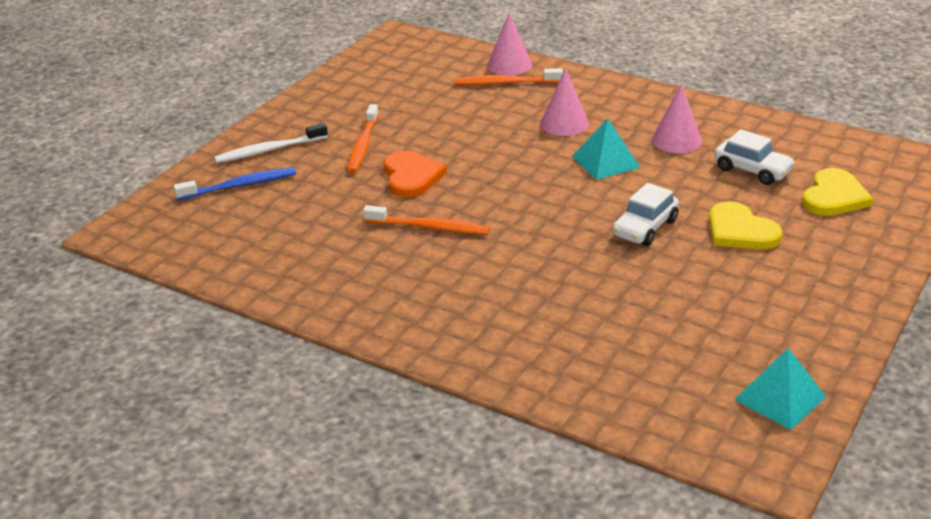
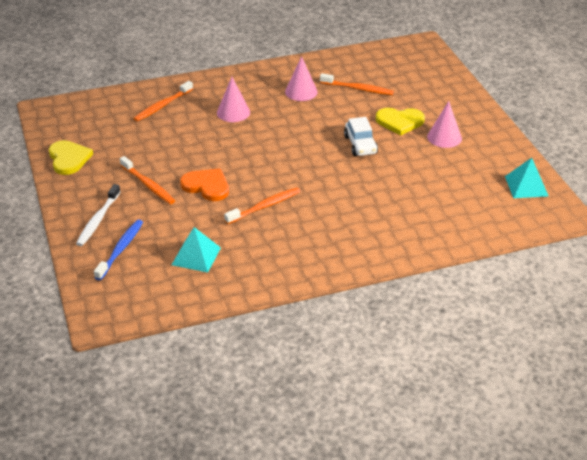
camera: 50 degrees left, 5 degrees up
pink cone [487,12,532,75] -> pink cone moved to [427,101,462,148]
turquoise pyramid [572,118,640,180] -> turquoise pyramid moved to [172,227,221,273]
white car [714,129,795,185] -> orange toothbrush [320,73,394,95]
yellow heart [802,168,874,216] -> yellow heart moved to [49,140,93,175]

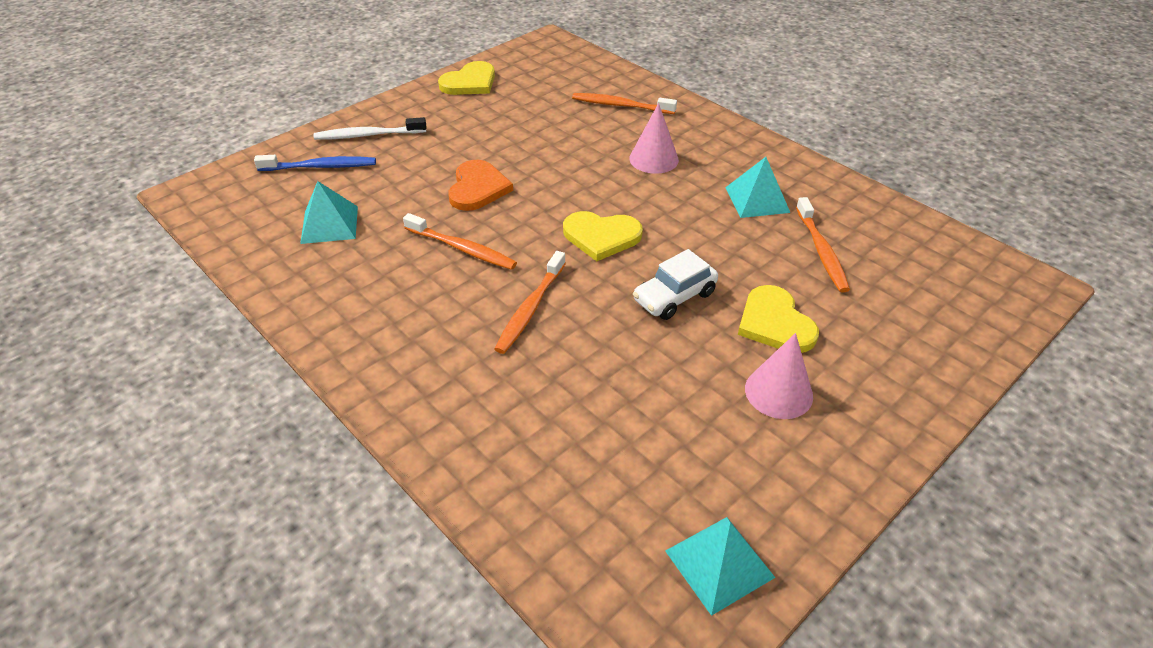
camera: 65 degrees right, 5 degrees up
orange toothbrush [120,156,175,204] -> orange toothbrush moved to [495,251,566,354]
pink cone [285,56,318,101] -> turquoise pyramid [725,157,790,218]
none -> yellow heart [563,211,643,261]

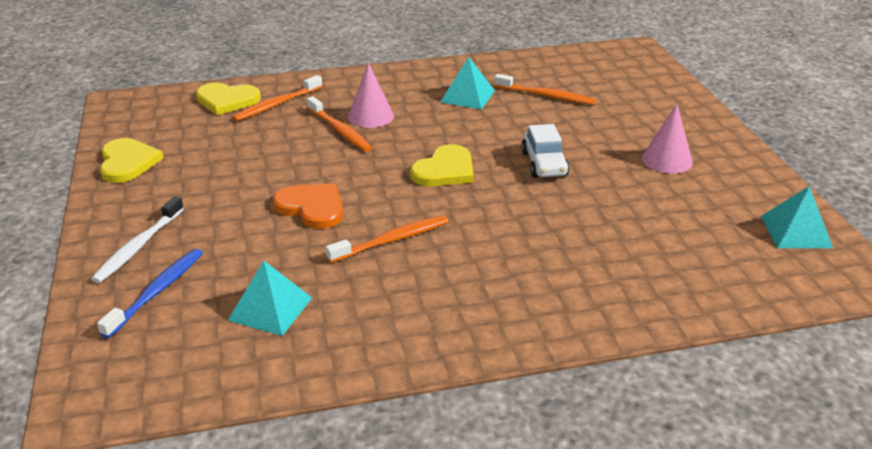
camera: 60 degrees left, 10 degrees down
orange toothbrush [495,251,566,354] -> orange toothbrush moved to [307,96,372,152]
yellow heart [738,285,819,353] -> yellow heart moved to [196,83,261,115]

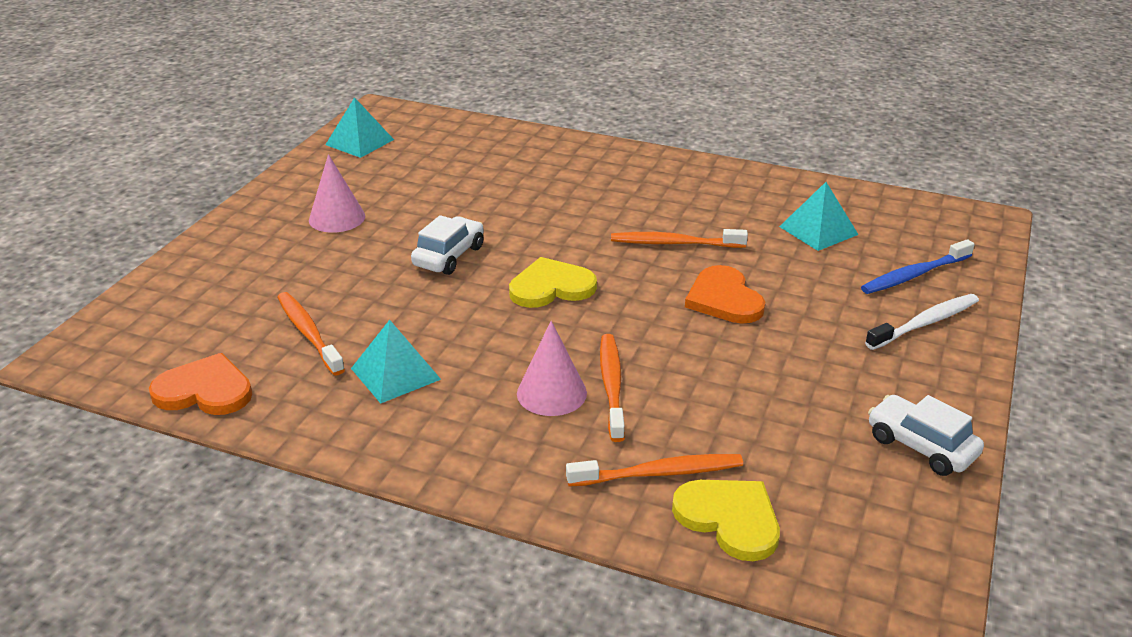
camera: 145 degrees left, 0 degrees up
yellow heart [100,138,164,183] -> white car [868,395,984,476]
none -> orange heart [149,353,252,415]

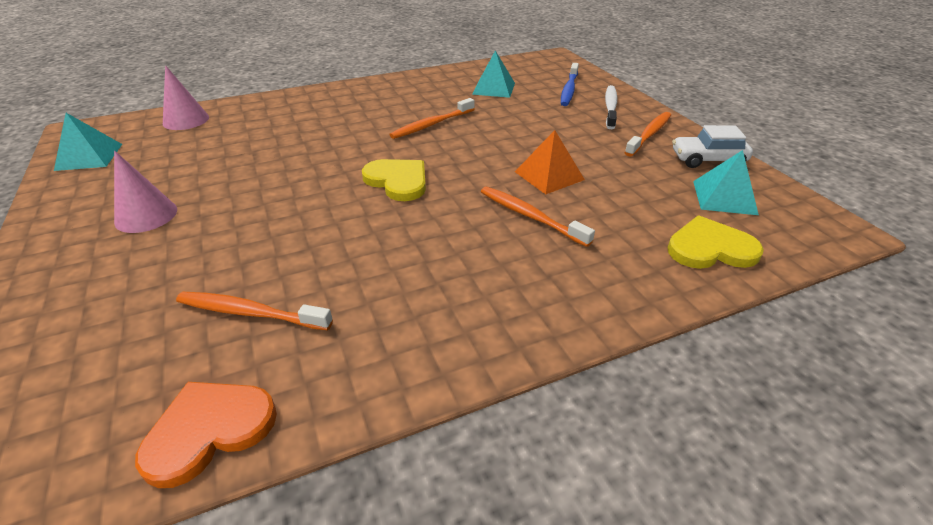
camera: 45 degrees left, 5 degrees up
turquoise pyramid [351,320,441,403] -> turquoise pyramid moved to [693,150,759,215]
white car [411,215,484,275] -> none
yellow heart [509,257,597,308] -> yellow heart turned 105 degrees clockwise [362,159,426,201]
pink cone [517,321,587,416] -> pink cone moved to [163,65,209,130]
orange toothbrush [566,454,743,487] -> orange toothbrush moved to [624,112,671,156]
orange heart [685,265,765,324] -> none
none -> orange pyramid [515,130,585,195]

